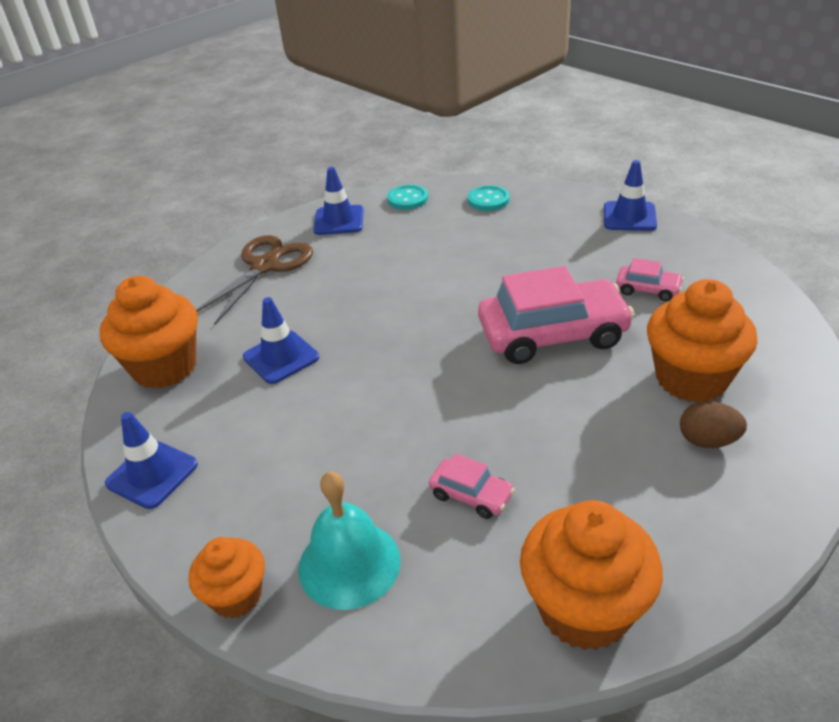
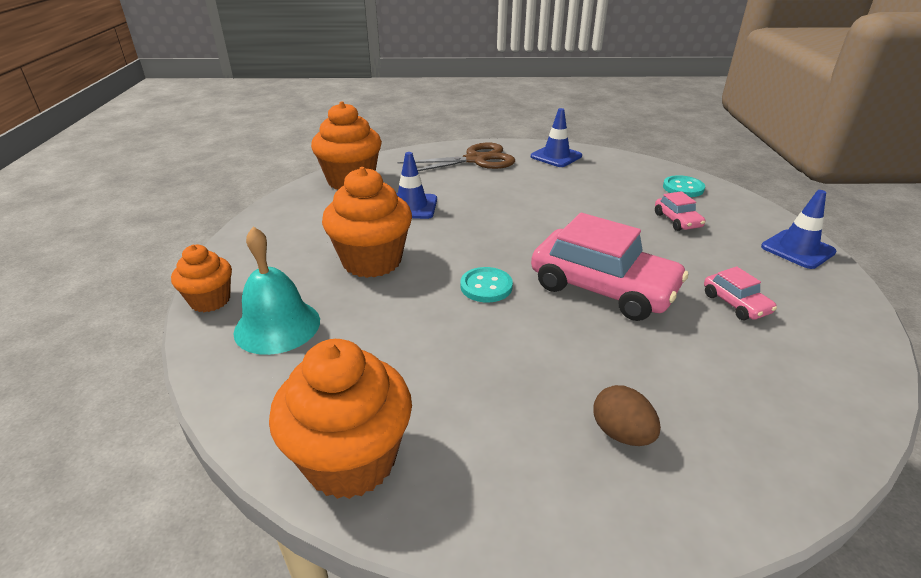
camera: 40 degrees right, 5 degrees down
blue traffic cone [105,412,198,509] -> none
turquoise button [387,185,428,210] -> turquoise button moved to [460,267,513,303]
pink car [429,453,515,519] -> pink car moved to [655,191,705,231]
orange cupcake [647,279,758,403] -> orange cupcake moved to [322,167,412,278]

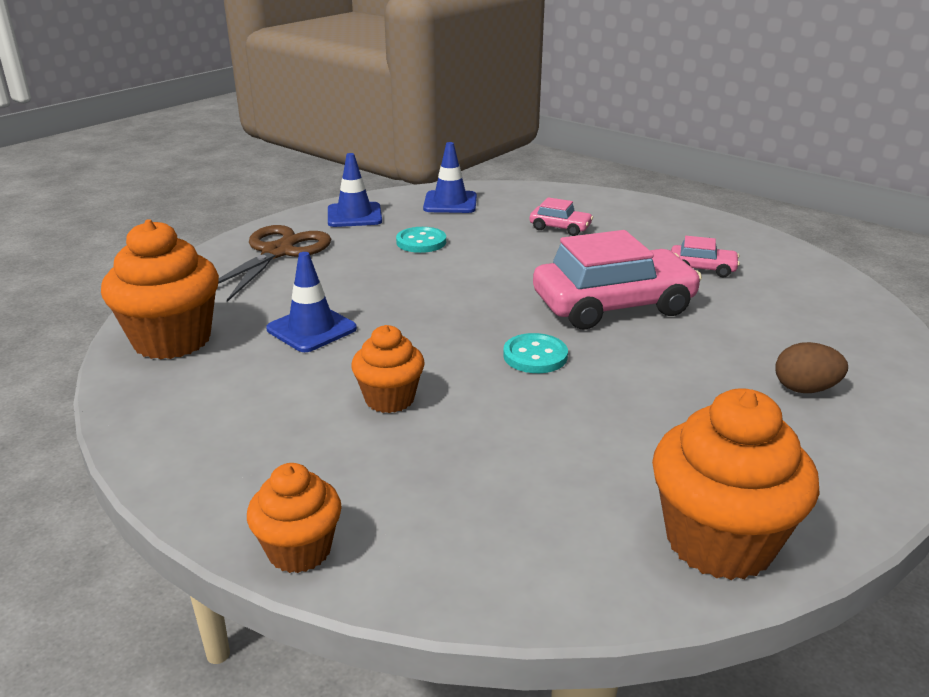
camera: 50 degrees left, 5 degrees down
turquoise bell [234,227,320,355] -> none
orange cupcake [322,167,412,278] -> orange cupcake [351,325,425,413], size x0.59
turquoise button [663,175,705,197] -> turquoise button moved to [396,227,446,253]
blue traffic cone [761,190,836,269] -> blue traffic cone moved to [423,142,477,213]

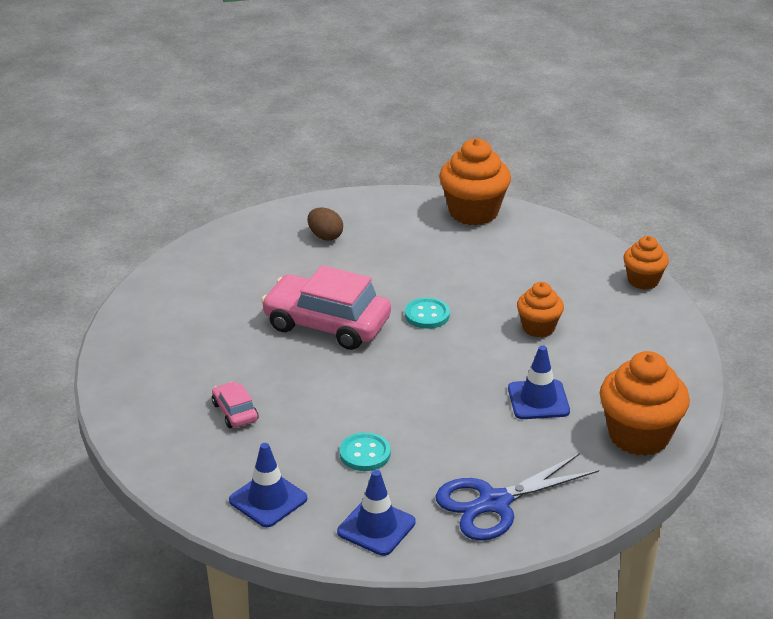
camera: 140 degrees left, 5 degrees up
brown scissors [218,225,331,302] -> blue scissors [435,453,599,541]
pink car [671,236,740,277] -> none

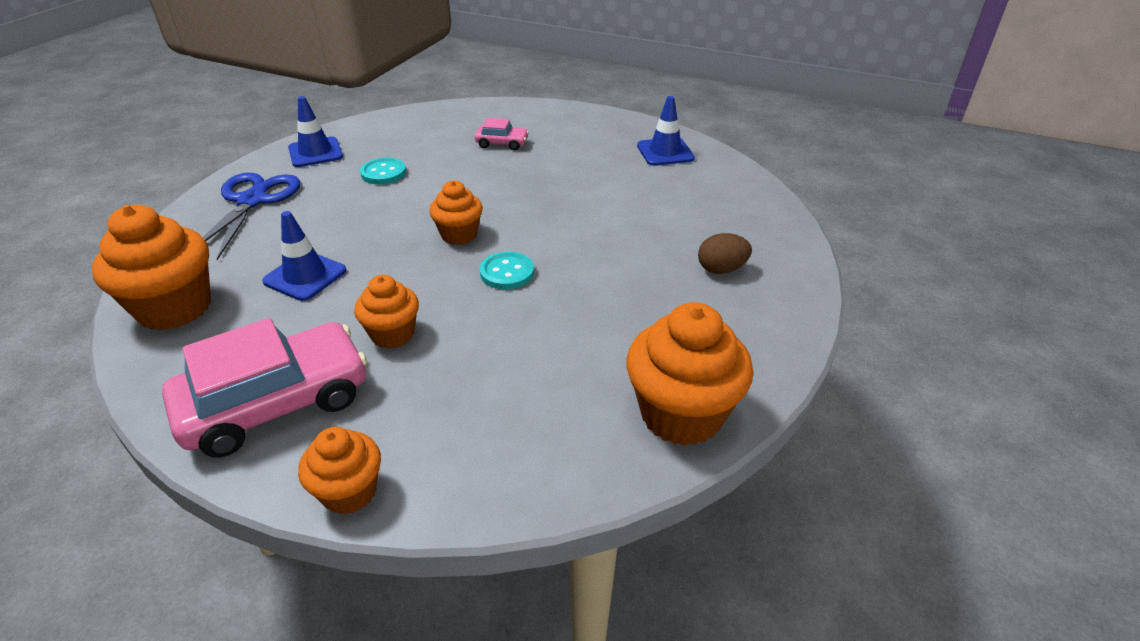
camera: 125 degrees right, 5 degrees up
blue traffic cone [229,443,307,527] -> blue traffic cone moved to [637,96,695,166]
pink car [261,265,391,350] -> pink car moved to [162,318,367,457]
none -> orange cupcake [429,181,483,245]

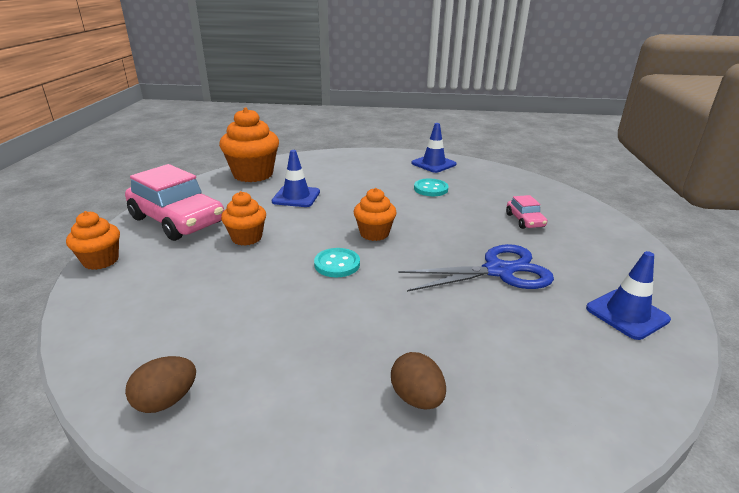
camera: 70 degrees right, 10 degrees down
blue scissors [202,173,300,260] -> blue scissors moved to [398,244,554,292]
orange cupcake [626,302,753,446] -> brown egg [125,356,196,413]

